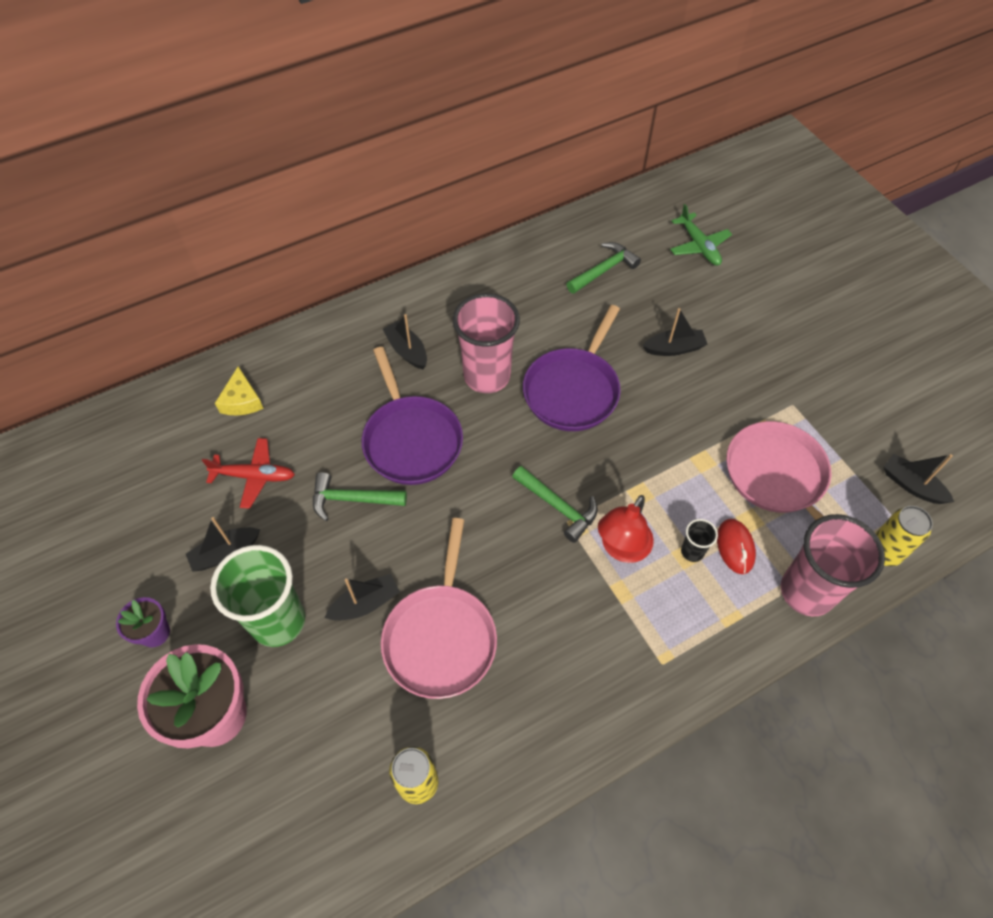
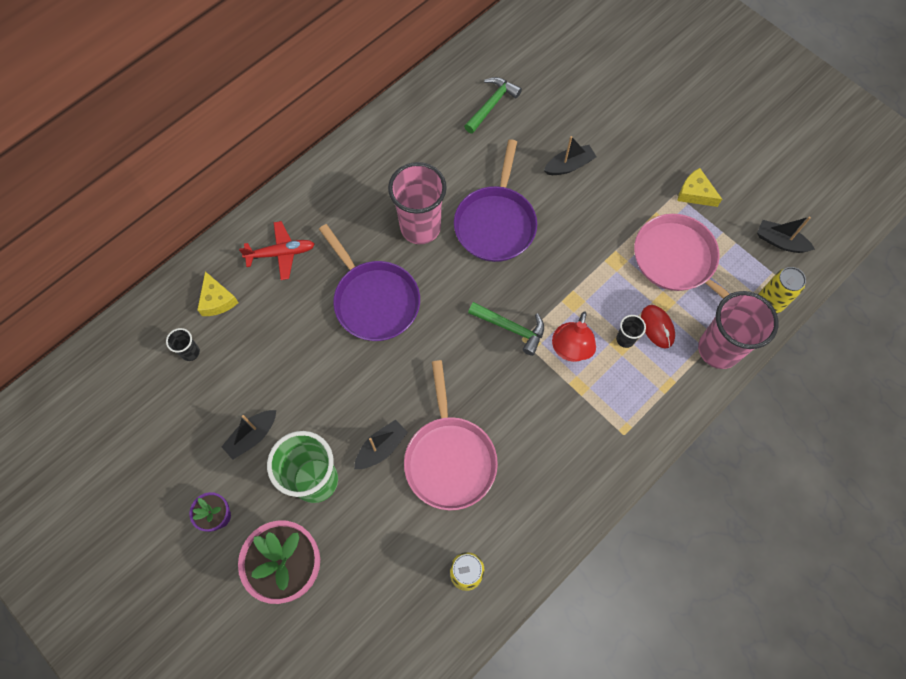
camera: 15 degrees left, 10 degrees up
red plane [202,438,295,509] -> red plane moved to [239,221,315,280]
green hammer [313,472,407,521] -> none
black boat [383,314,427,369] -> none
green plane [670,204,732,266] -> none
none -> black cup [166,328,200,361]
none -> yellow cheese [677,168,722,207]

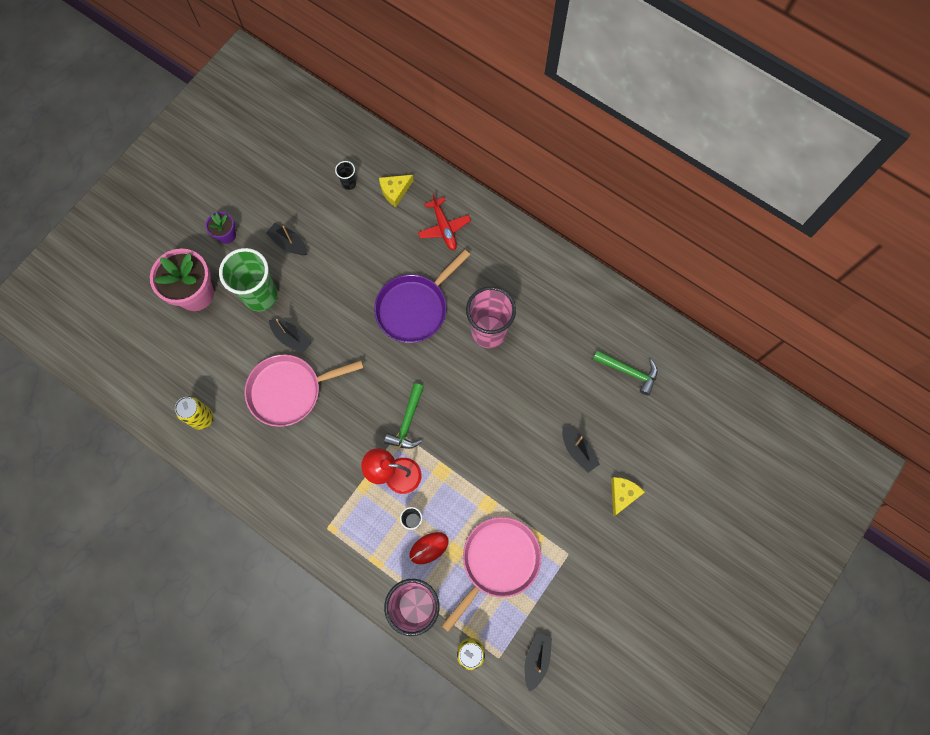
camera: 80 degrees right, 5 degrees up
purple pan [454,139,537,262] -> none
yellow cheese [677,168,722,207] -> yellow cheese moved to [611,477,645,517]

